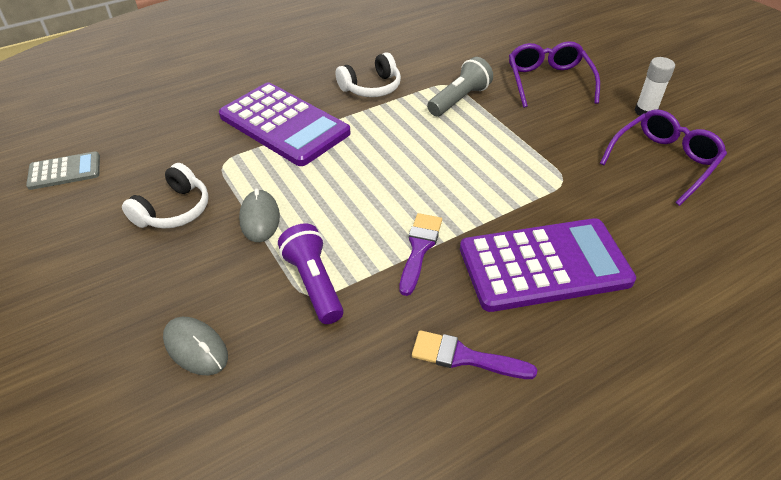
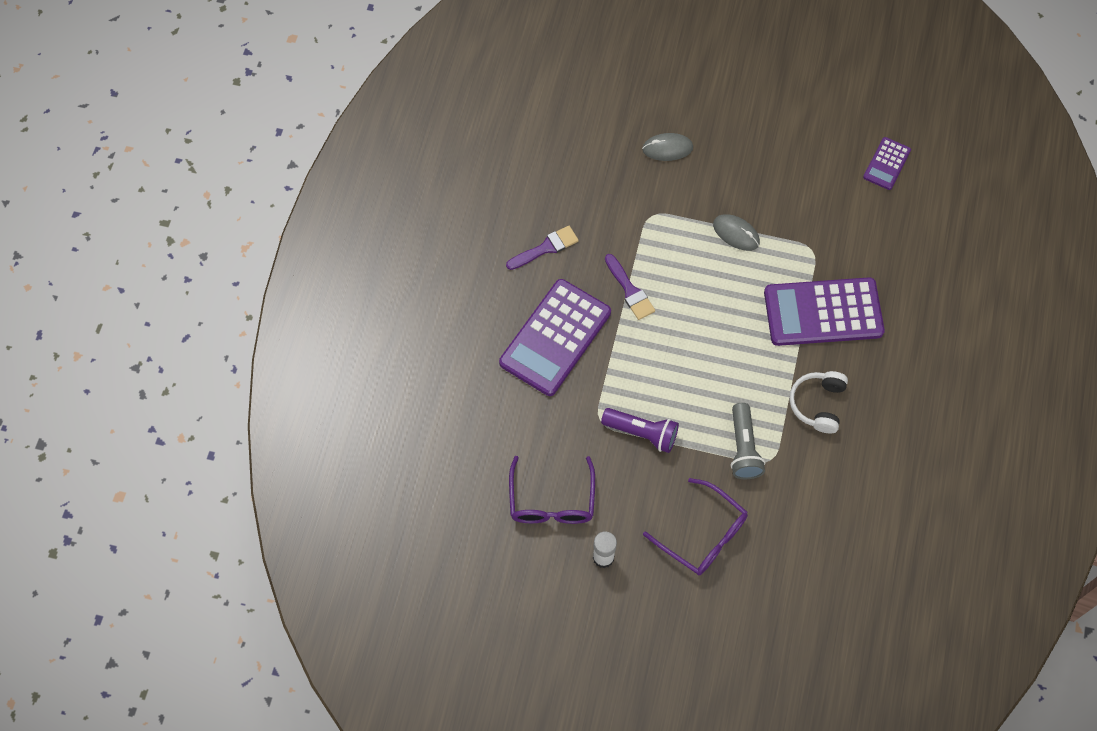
camera: 135 degrees right, 20 degrees up
grey calculator [26,151,100,190] -> purple calculator [863,137,911,190]
white headphones [122,163,208,228] -> none
purple flashlight [278,223,344,324] -> purple flashlight moved to [601,408,679,453]

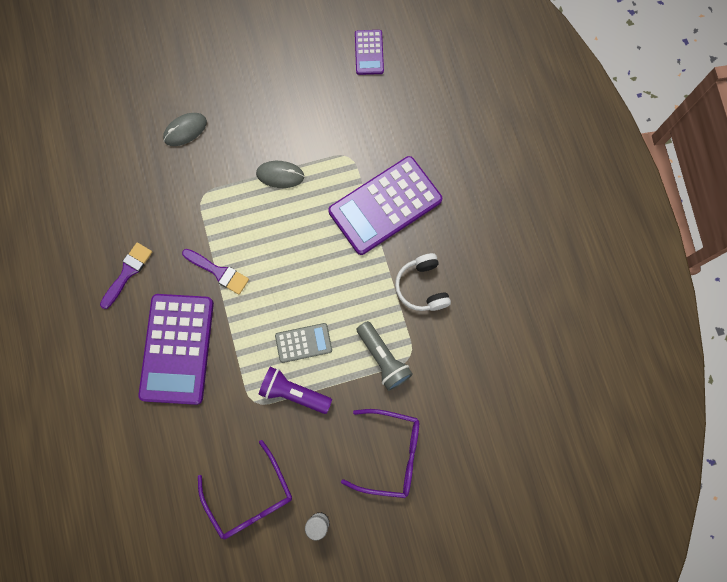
camera: 30 degrees left, 10 degrees up
purple flashlight [601,408,679,453] -> purple flashlight turned 150 degrees counterclockwise [258,367,332,414]
none -> grey calculator [275,323,332,363]

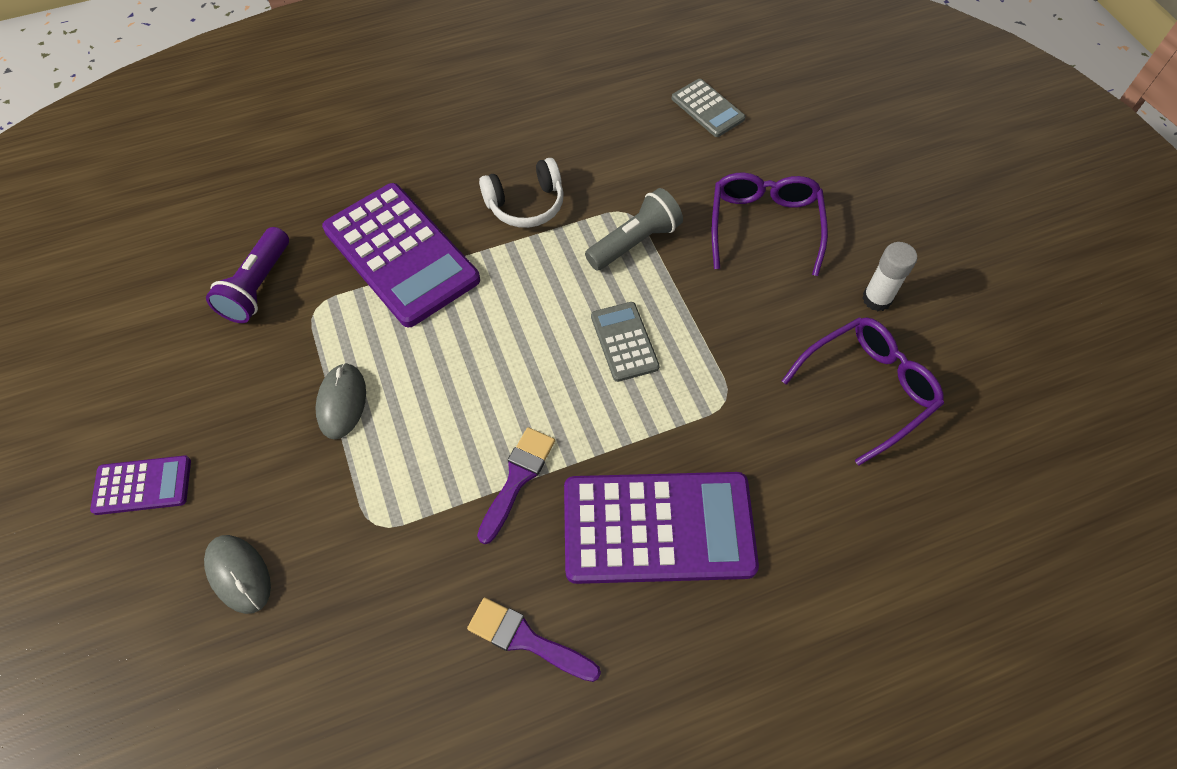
camera: 95 degrees left, 15 degrees down
purple flashlight [258,367,332,414] -> purple flashlight moved to [206,227,289,323]
purple calculator [355,30,384,75] -> purple calculator moved to [90,455,191,515]
none -> grey calculator [672,79,746,137]

